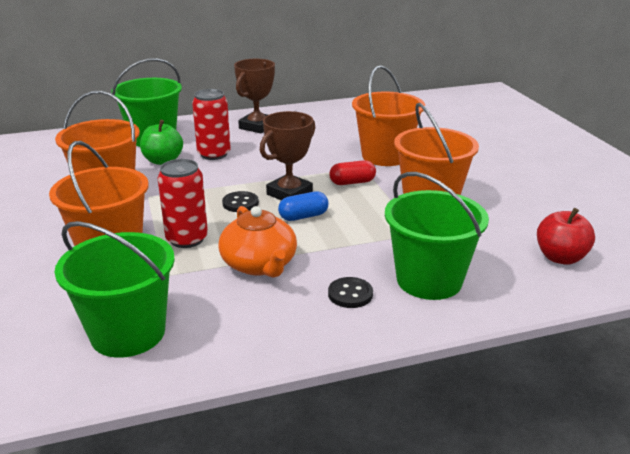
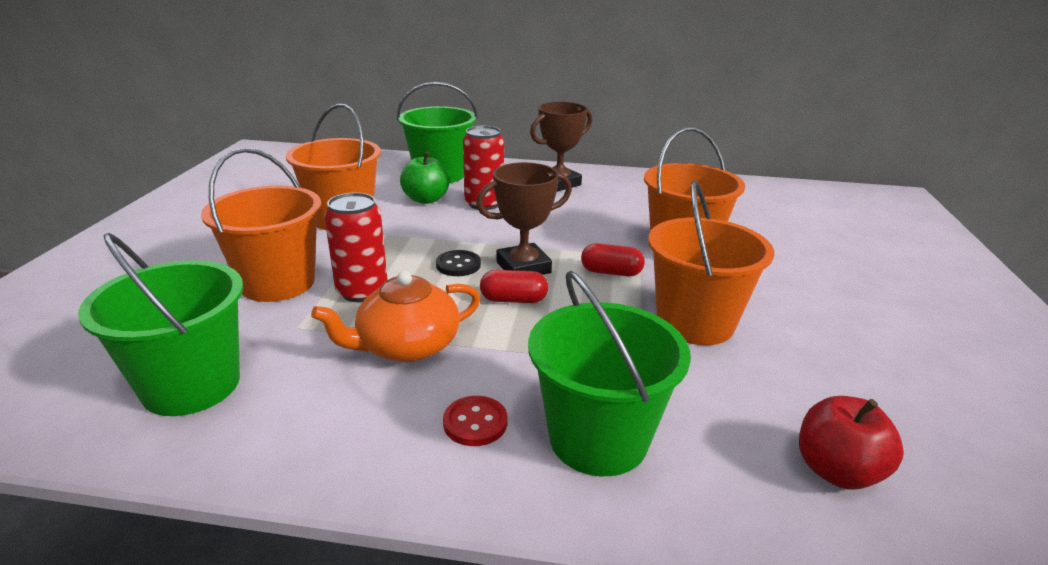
camera: 25 degrees right, 0 degrees up
orange teapot [218,206,297,278] -> orange teapot turned 60 degrees clockwise [311,271,481,362]
blue capsule [278,191,329,221] -> red capsule [480,270,548,303]
black button [328,277,373,308] -> red button [443,396,507,446]

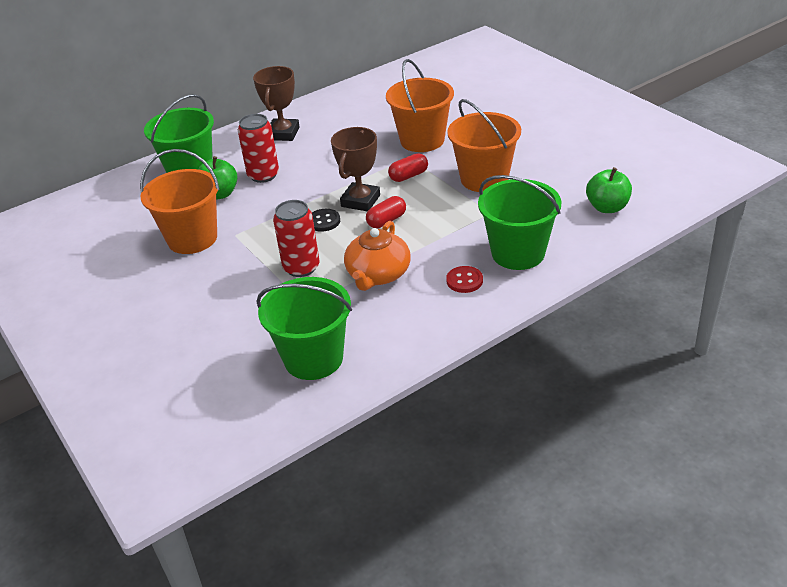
camera: 40 degrees left, 10 degrees up
orange bucket [201,148,322,302] -> none
red apple [799,396,904,490] -> green apple [586,167,632,213]

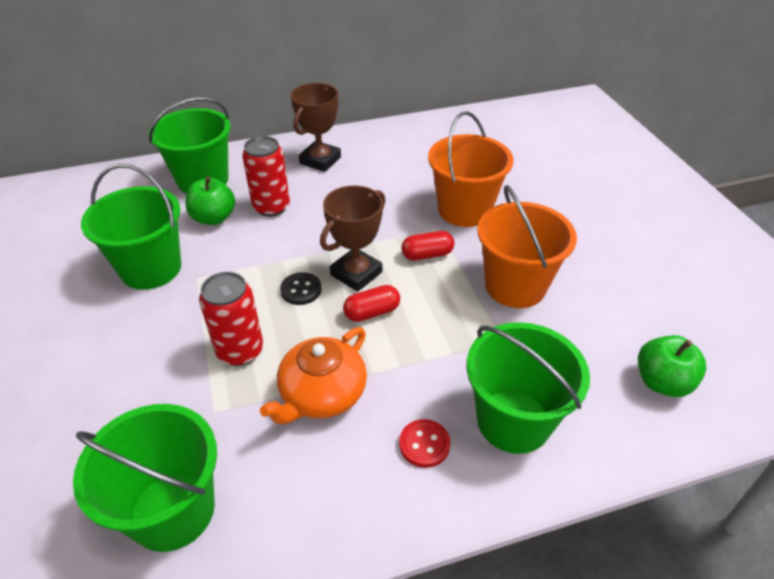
camera: 15 degrees right, 5 degrees up
orange bucket [140,149,220,254] -> green bucket [81,164,181,290]

